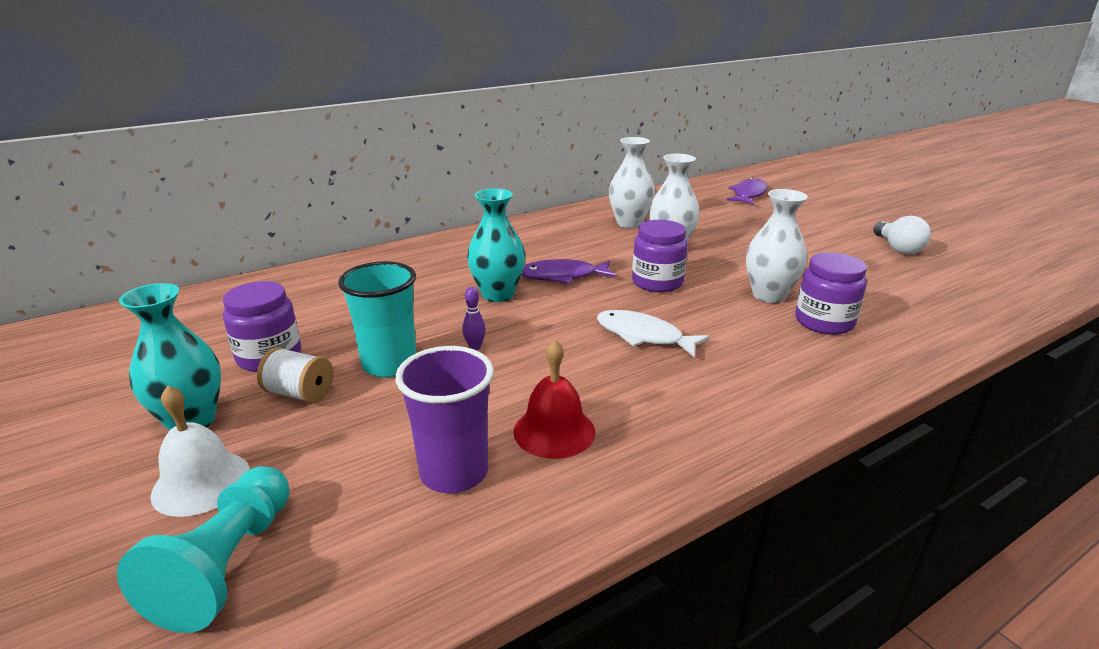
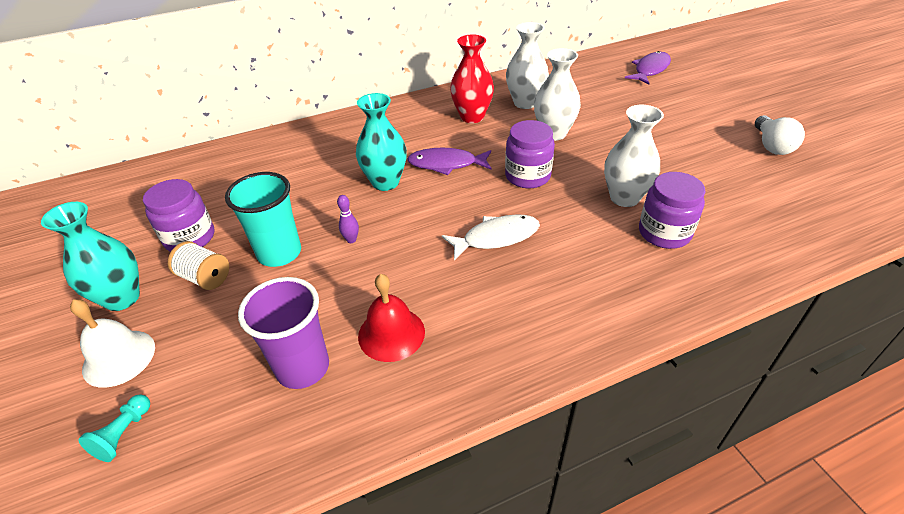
camera: 10 degrees right, 15 degrees up
turquoise pawn [117,466,290,633] -> turquoise pawn [78,394,150,462], size x0.52
white fish [597,310,710,357] -> white fish turned 120 degrees clockwise [442,214,540,260]
none -> red vase [450,34,494,123]

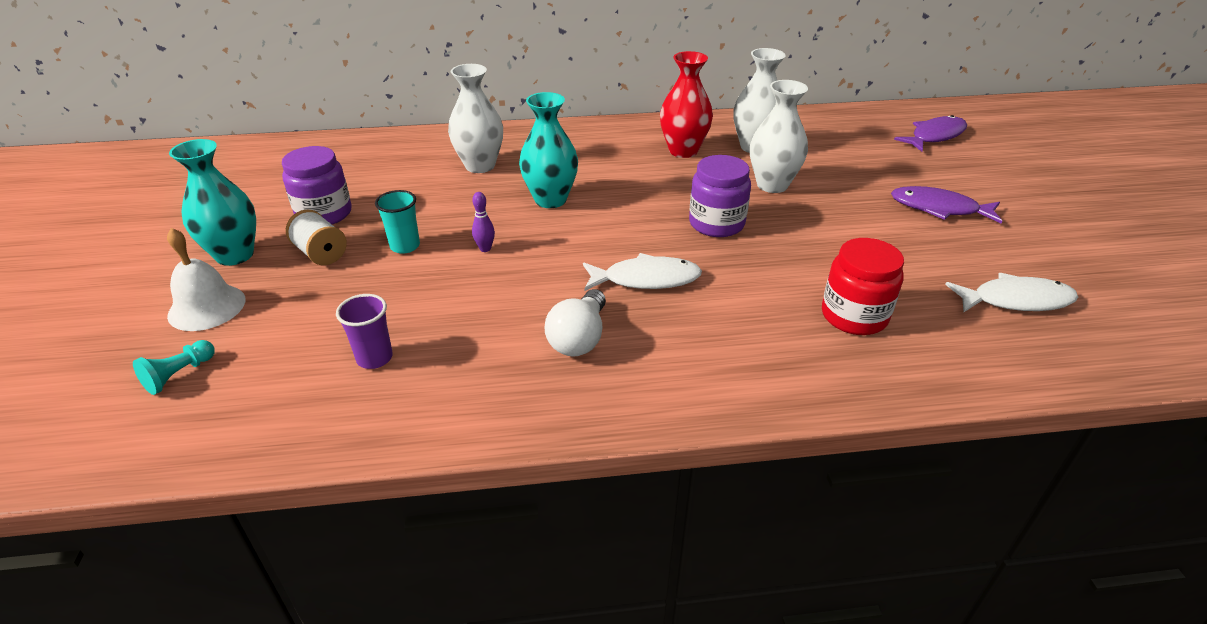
camera: 15 degrees right, 5 degrees down
turquoise cup [225,172,301,267] -> turquoise cup [375,190,420,254], size x0.60
purple cup [238,277,329,389] -> purple cup [336,294,393,369], size x0.60
red bell [358,274,425,362] -> none
purple fish [407,148,491,175] -> purple fish moved to [891,186,1002,224]
white vase [604,105,664,207] -> white vase moved to [448,64,503,173]
purple jar [639,172,705,249] -> red jar [822,238,904,335]
white light bulb [755,115,805,155] -> white light bulb moved to [545,289,606,357]
none -> white fish [945,273,1078,312]

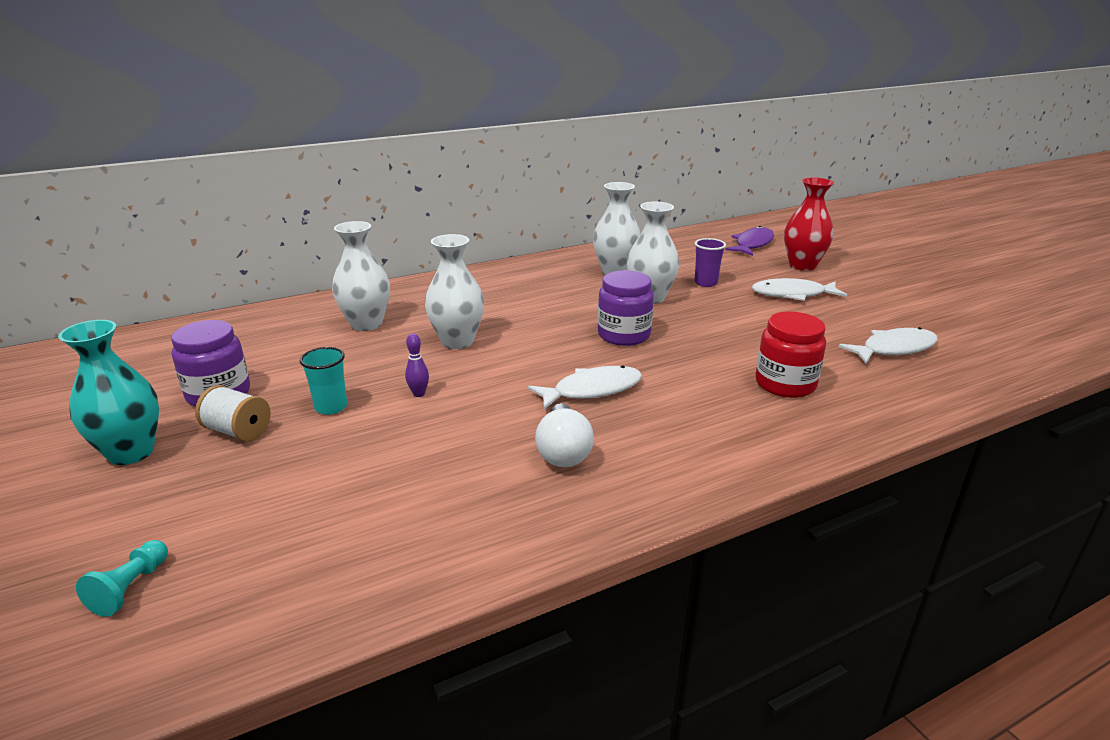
camera: 20 degrees left, 10 degrees down
white bell [167,228,245,331] -> none
purple cup [336,294,393,369] -> purple cup moved to [694,238,726,287]
turquoise vase [519,92,578,208] -> white vase [425,234,484,349]
red vase [660,51,713,158] -> red vase moved to [784,177,834,271]
purple fish [891,186,1002,224] -> white fish [752,278,847,301]

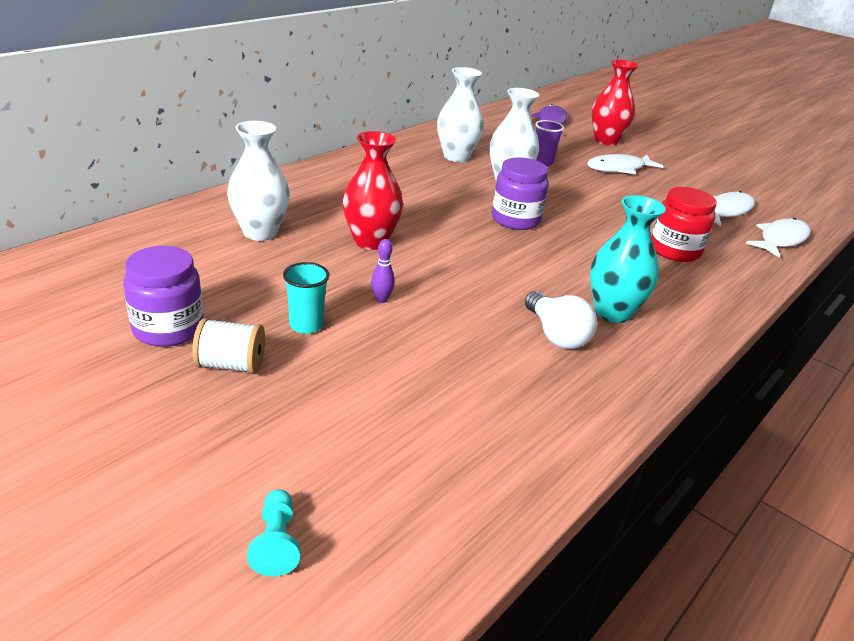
camera: 25 degrees left, 5 degrees up
turquoise vase [58,320,159,465] -> turquoise vase moved to [590,195,666,323]
white vase [425,234,484,349] -> red vase [343,131,403,250]
white fish [528,365,642,409] -> white fish moved to [746,218,811,258]

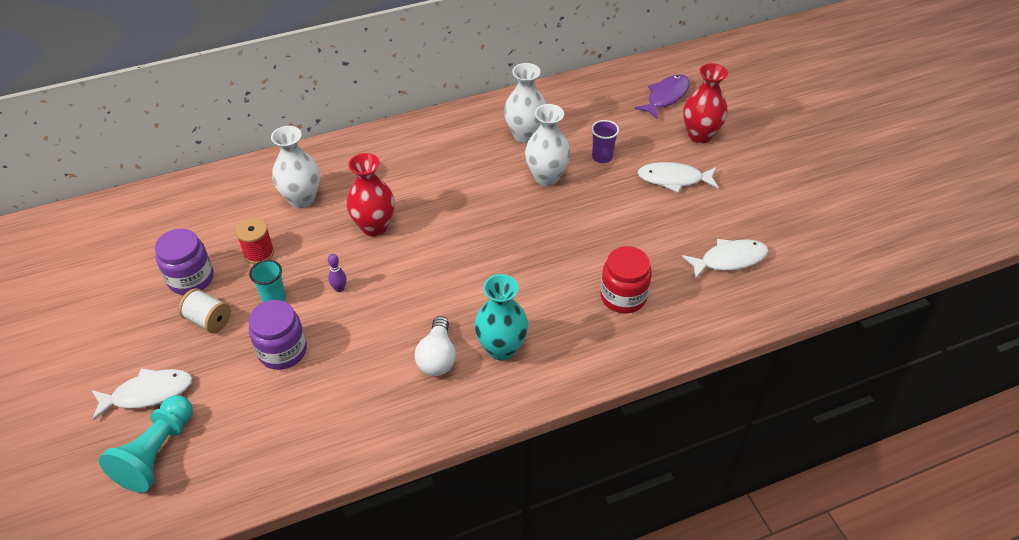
camera: 30 degrees right, 15 degrees up
turquoise pawn [247,489,300,577] -> turquoise pawn [99,395,193,493], size x1.93
purple jar [492,157,549,230] -> purple jar moved to [249,300,307,370]
white fish [746,218,811,258] -> white fish moved to [92,368,193,420]
none -> red spool [236,218,274,264]

